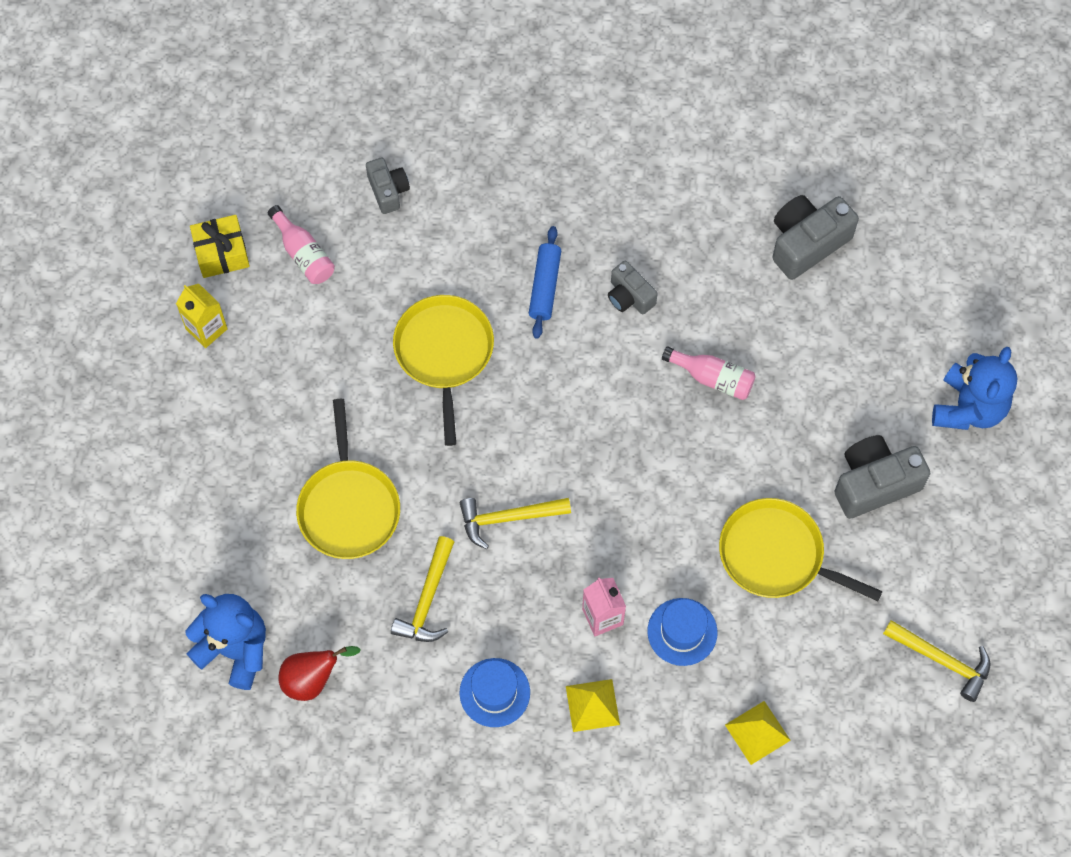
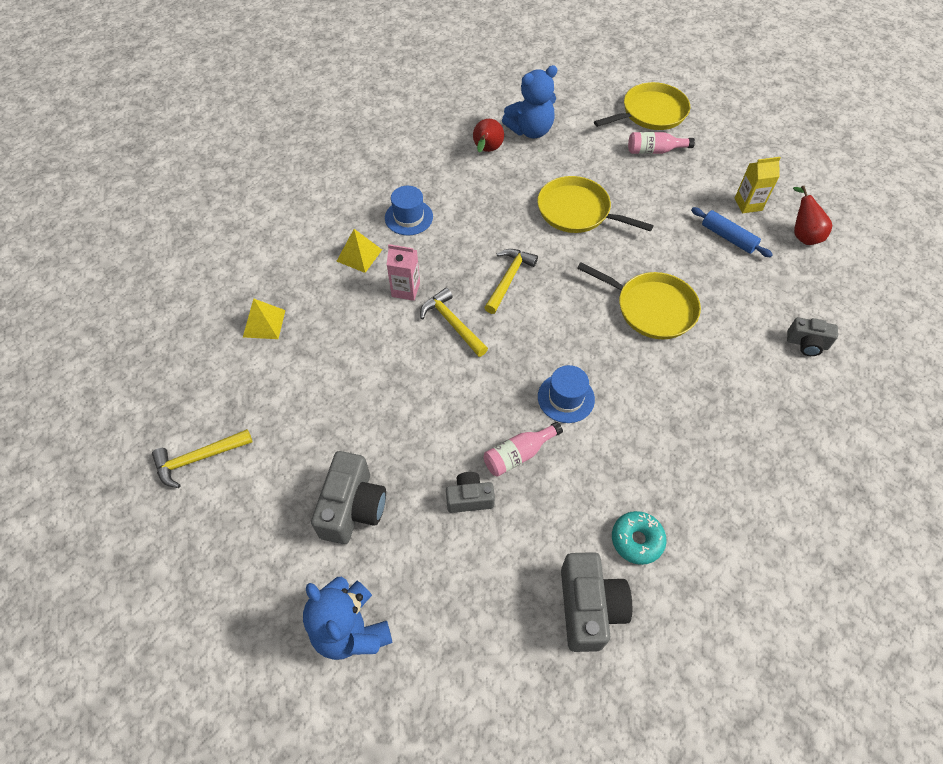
camera: 125 degrees right, 10 degrees down
yellow gift [190,215,250,278] -> red pear [793,185,832,245]
pink bottle [268,205,335,284] -> pink bottle moved to [628,132,695,154]
yellow hammer [391,536,454,642] -> yellow hammer moved to [420,288,488,357]
blue rolling pin [529,226,561,339] -> blue rolling pin moved to [691,207,773,257]
grey camera [608,260,658,315] -> grey camera moved to [446,472,495,513]
blue hat [647,598,717,666] -> blue hat moved to [538,365,595,423]
yellow pan [719,498,883,601] -> yellow pan moved to [594,82,690,130]
none -> turquoise donut [612,511,667,565]

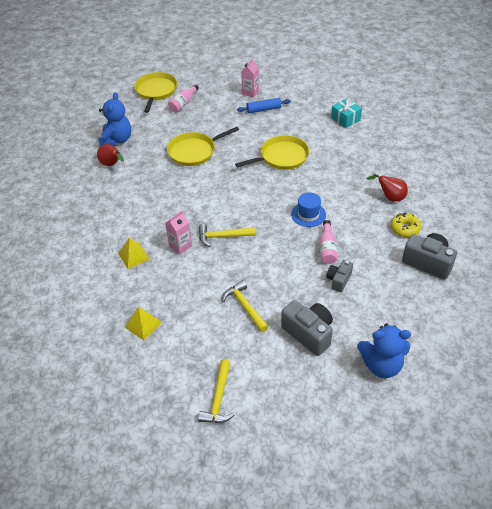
camera: 55 degrees left, 10 degrees down
blue hat [385,186,433,235] -> none
yellow hammer [484,249,538,314] -> yellow hammer moved to [222,280,269,332]
turquoise donut [612,511,667,565] -> yellow donut [391,213,421,237]
yellow carton [735,157,781,213] -> pink carton [241,58,259,97]
grey camera [787,317,838,356] -> turquoise gift [331,98,362,128]
red pear [793,185,832,245] -> red pear moved to [366,174,408,202]

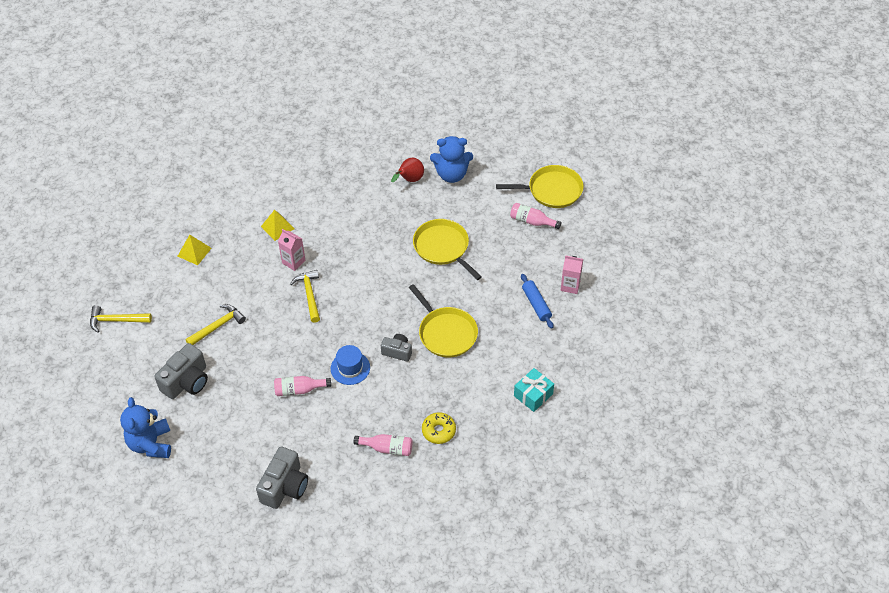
camera: 80 degrees right, 5 degrees up
grey camera [326,260,353,292] -> grey camera moved to [381,334,412,362]
red pear [366,174,408,202] -> pink bottle [353,434,413,456]
yellow donut [391,213,421,237] -> yellow donut moved to [422,412,456,444]

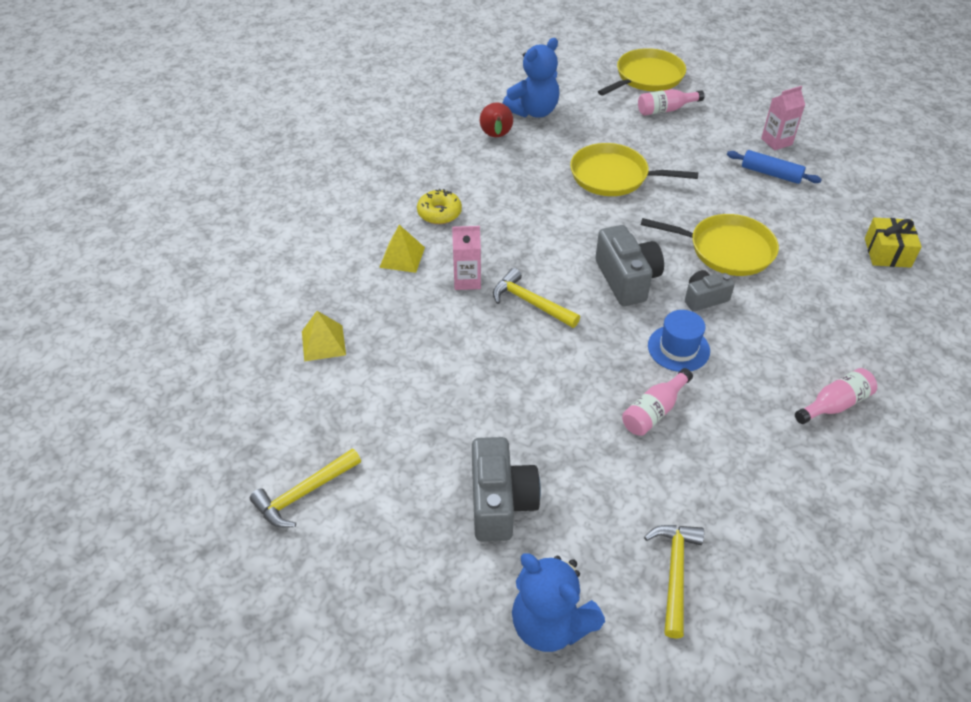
camera: 40 degrees left, 5 degrees down
yellow hammer [185,304,246,345] -> yellow hammer moved to [644,525,704,639]
grey camera [256,447,308,509] -> grey camera moved to [595,225,664,306]
yellow donut [422,412,456,444] -> yellow donut moved to [417,189,462,224]
turquoise gift [514,368,554,412] -> yellow gift [865,218,922,268]

